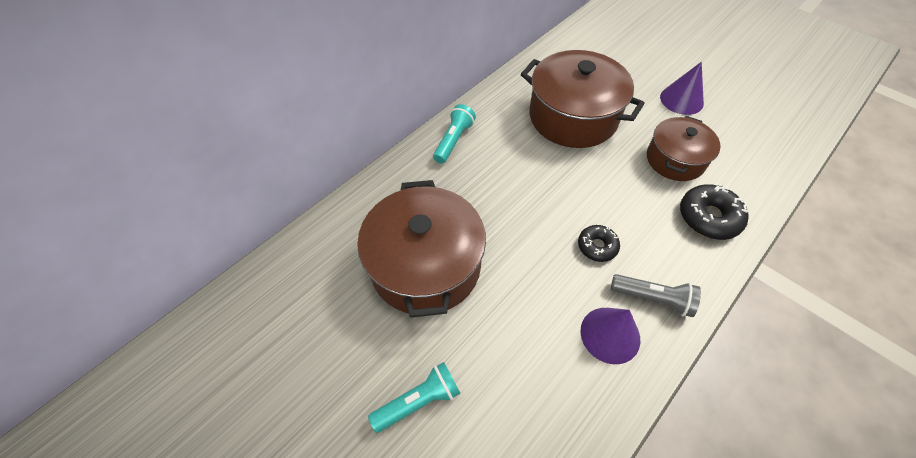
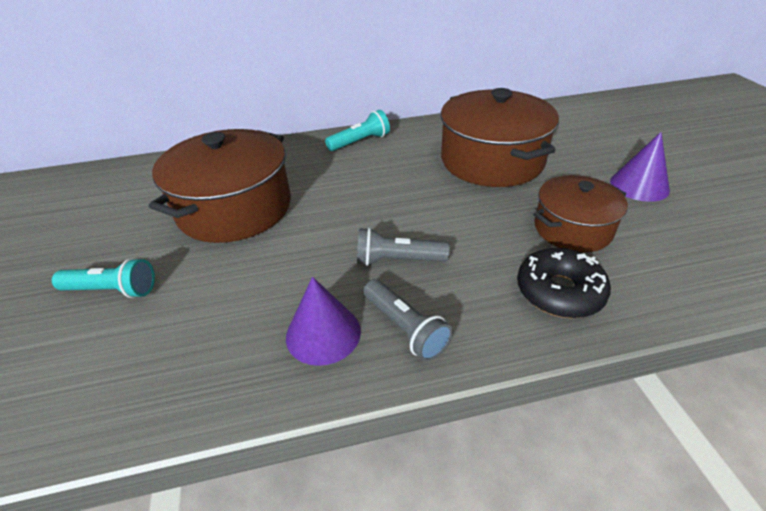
camera: 35 degrees right, 15 degrees down
black donut [578,225,620,262] -> grey flashlight [357,227,450,266]

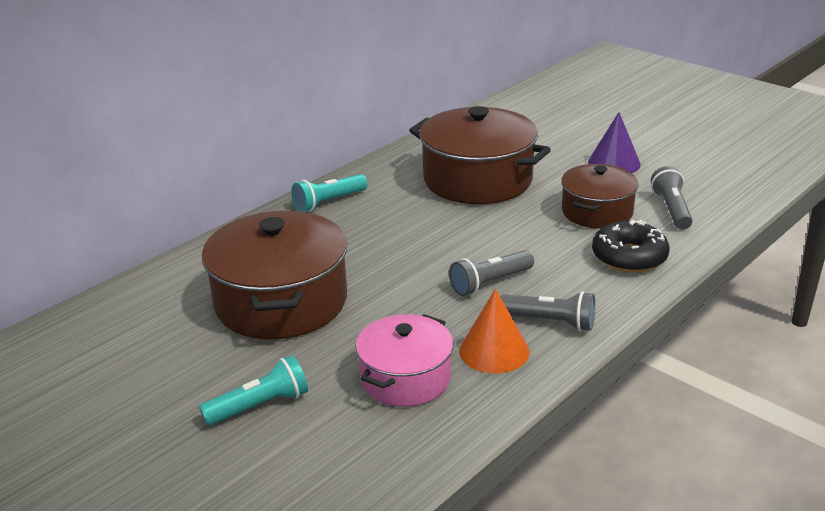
camera: 35 degrees left, 10 degrees down
purple cone [286,277,361,366] -> orange cone [459,289,530,374]
turquoise flashlight [325,110,390,151] -> turquoise flashlight turned 150 degrees counterclockwise [291,174,368,212]
none -> pink pot [355,314,453,407]
none -> grey flashlight [651,166,693,230]

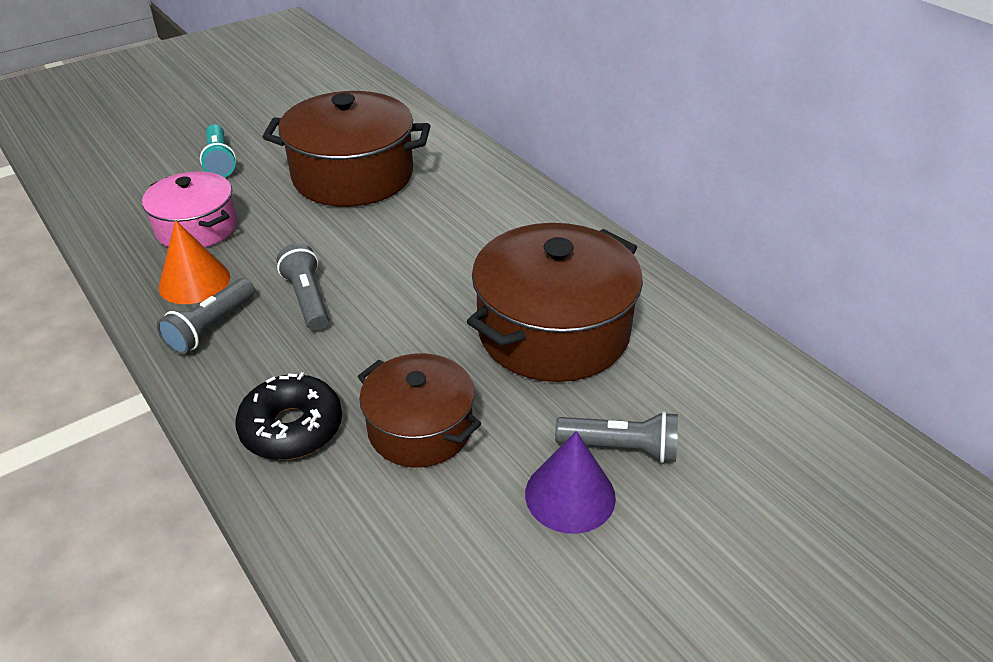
camera: 100 degrees right, 10 degrees up
turquoise flashlight [291,174,368,212] -> none
grey flashlight [651,166,693,230] -> grey flashlight moved to [555,411,678,463]

